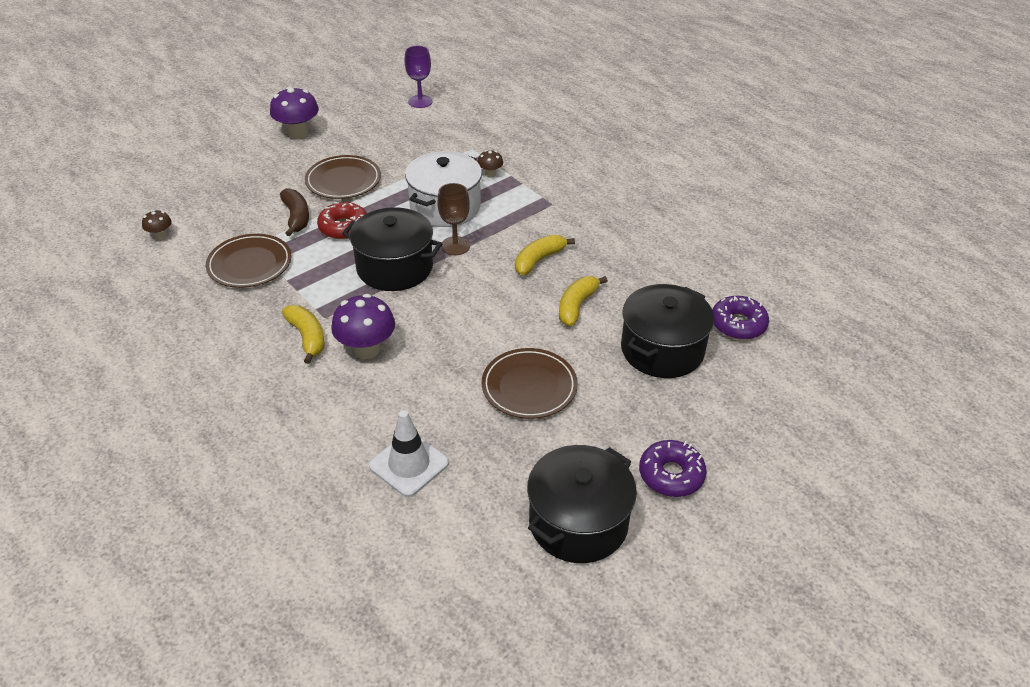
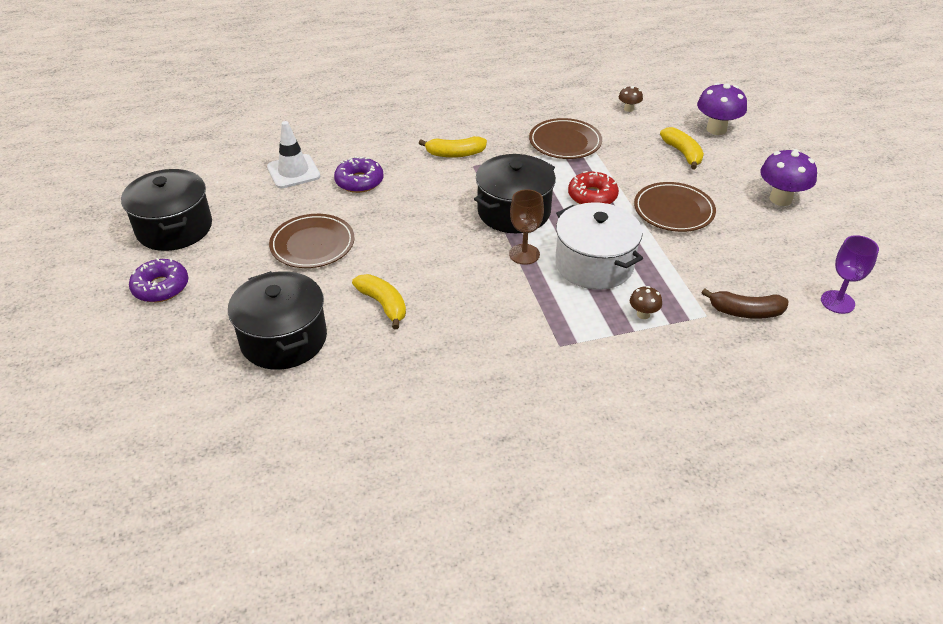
camera: 115 degrees right, 0 degrees up
brown banana [280,188,309,236] -> brown banana moved to [702,289,788,319]
purple mushroom [331,294,395,359] -> purple mushroom moved to [697,83,747,135]
yellow banana [515,234,575,275] -> yellow banana moved to [660,127,704,170]
purple donut [712,296,769,340] -> purple donut moved to [334,156,384,193]

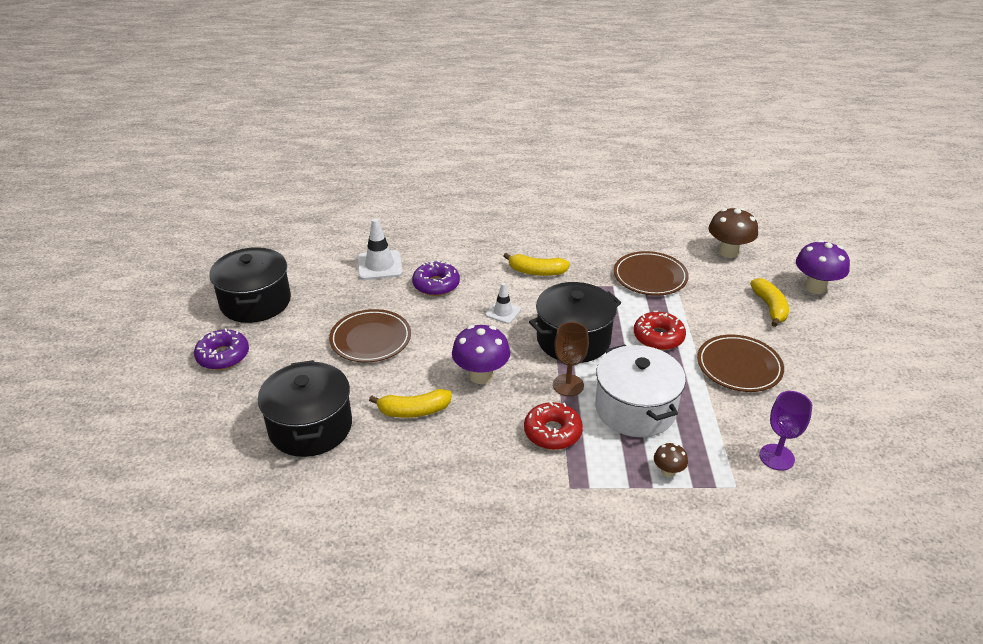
camera: 15 degrees right, 5 degrees down
yellow banana [352,274,406,329] -> yellow banana turned 105 degrees clockwise [369,389,452,418]
brown mushroom [619,86,643,112] -> brown mushroom [709,208,758,258], size x1.93
brown banana [702,289,788,319] -> none
purple mushroom [760,149,817,206] -> purple mushroom moved to [452,325,510,384]
purple goblet [821,235,879,314] -> purple goblet moved to [759,391,812,471]
none -> white traffic cone [485,283,521,324]
none -> red donut [524,401,583,450]

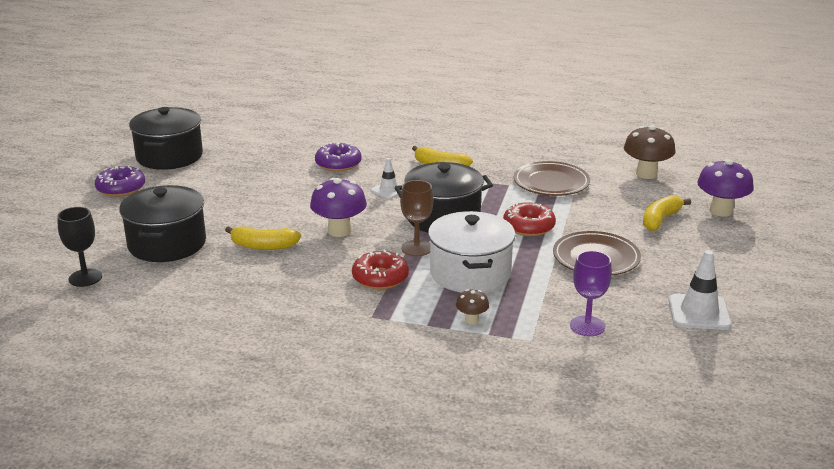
camera: 15 degrees right, 10 degrees down
brown plate [329,309,411,363] -> none
white traffic cone [357,218,403,280] -> white traffic cone moved to [669,250,732,330]
yellow banana [750,278,789,327] -> yellow banana turned 150 degrees counterclockwise [643,195,691,231]
none -> black goblet [57,207,102,287]

